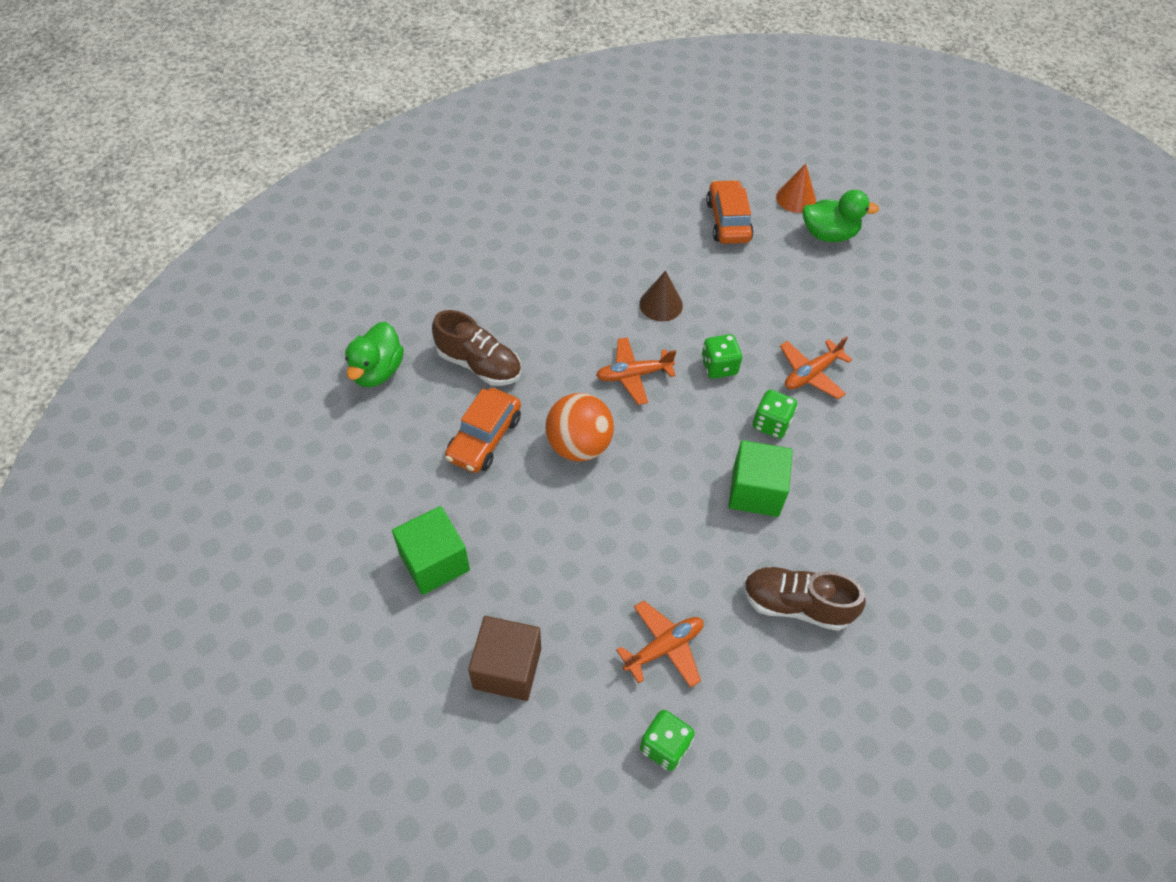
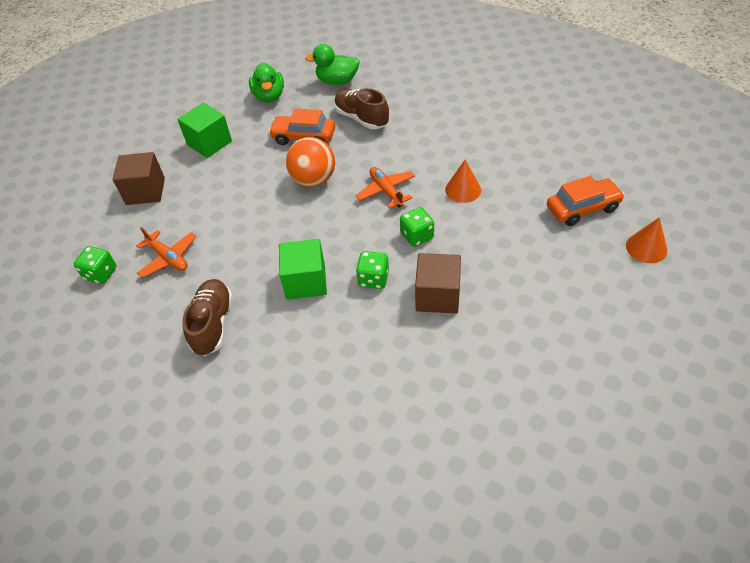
camera: 80 degrees right, 5 degrees down
brown shoe [432,310,521,386] -> brown shoe turned 120 degrees clockwise [334,88,389,129]
brown cone [639,271,683,322] -> orange cone [445,160,481,203]
orange plane [780,336,852,399] -> brown cube [415,253,461,314]
green duck [803,190,879,242] -> green duck moved to [249,63,284,103]

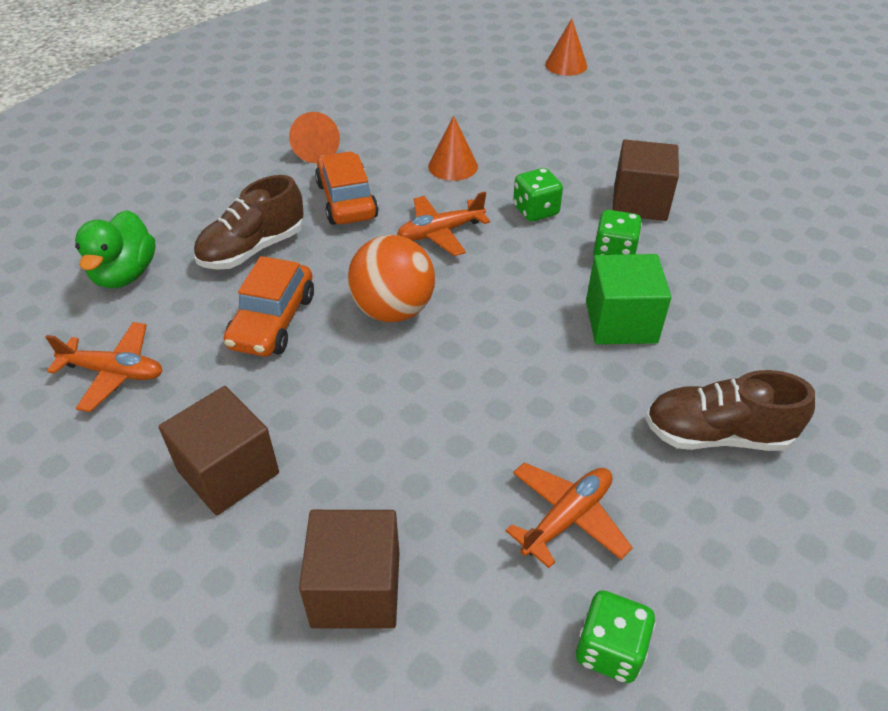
camera: 90 degrees left, 5 degrees down
green cube [177,103,232,158] -> brown cube [159,386,279,516]
green duck [249,63,284,103] -> orange plane [45,322,162,412]
orange car [547,176,625,226] -> orange car moved to [315,151,379,225]
none -> orange cone [289,112,340,163]

